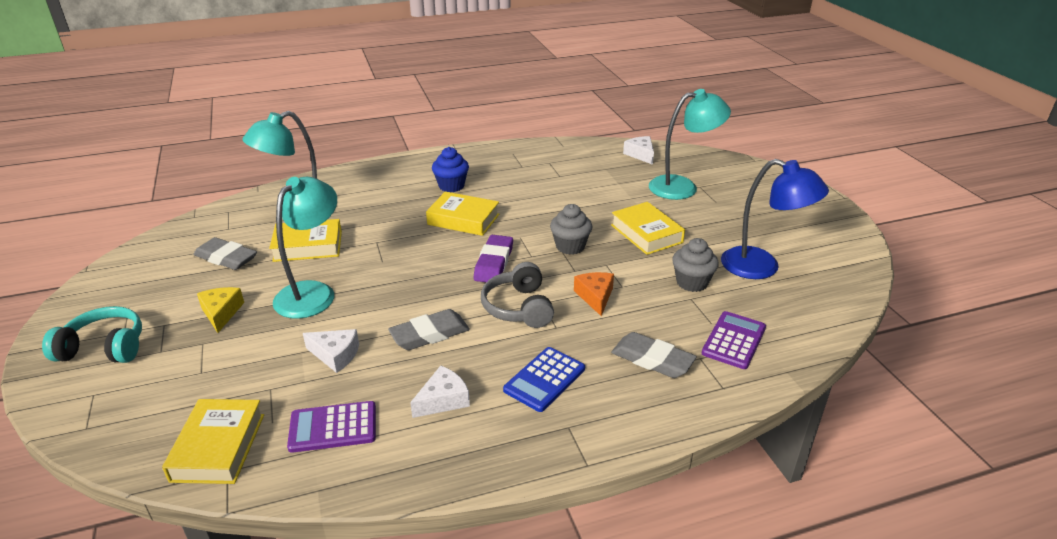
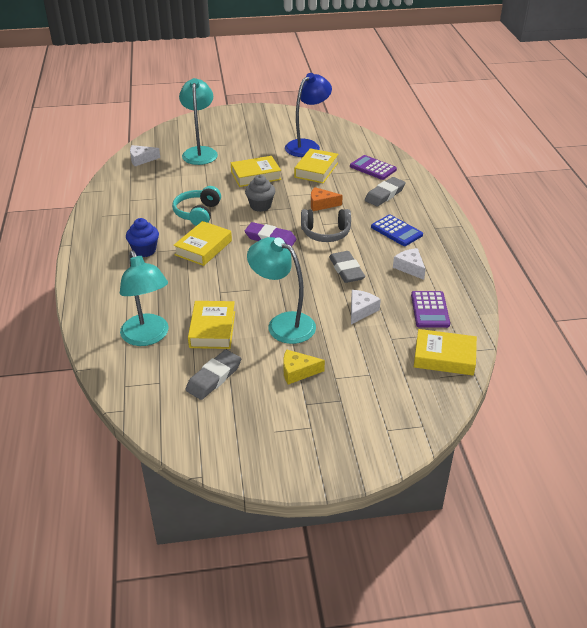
camera: 80 degrees left, 5 degrees up
turquoise headphones [42,306,142,363] -> turquoise headphones moved to [172,186,221,226]
grey cupcake [672,238,719,292] -> yellow book [294,148,338,183]

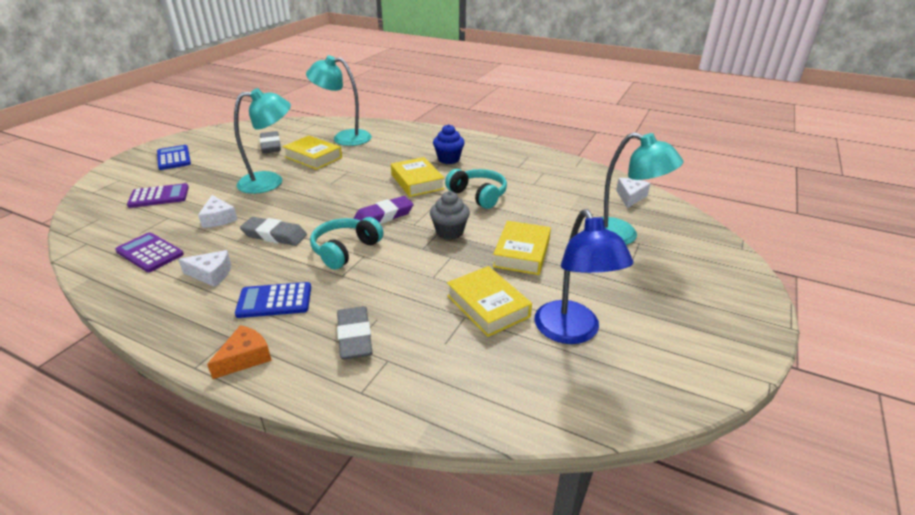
camera: 125 degrees right, 5 degrees down
yellow cheese [283,349,325,385] -> none
grey headphones [301,209,351,242] -> turquoise headphones [310,217,383,270]
orange cheese [311,187,343,211] -> orange cheese moved to [207,325,272,379]
purple calculator [350,155,397,180] -> purple calculator moved to [127,183,189,208]
yellow book [414,329,477,375] -> none
none -> blue calculator [157,145,191,170]

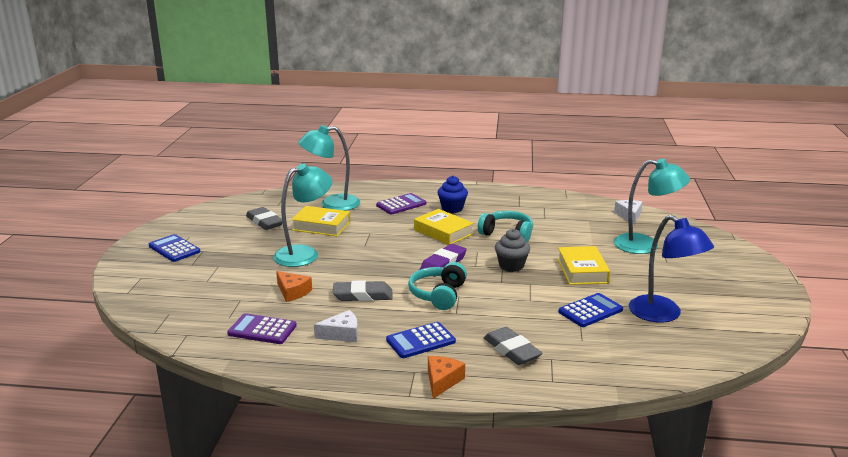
camera: 20 degrees left, 10 degrees down
purple calculator [127,183,189,208] -> purple calculator moved to [376,193,426,214]
white cheese [198,195,238,228] -> orange cheese [276,271,312,302]
yellow book [447,266,532,337] -> blue calculator [558,293,623,327]

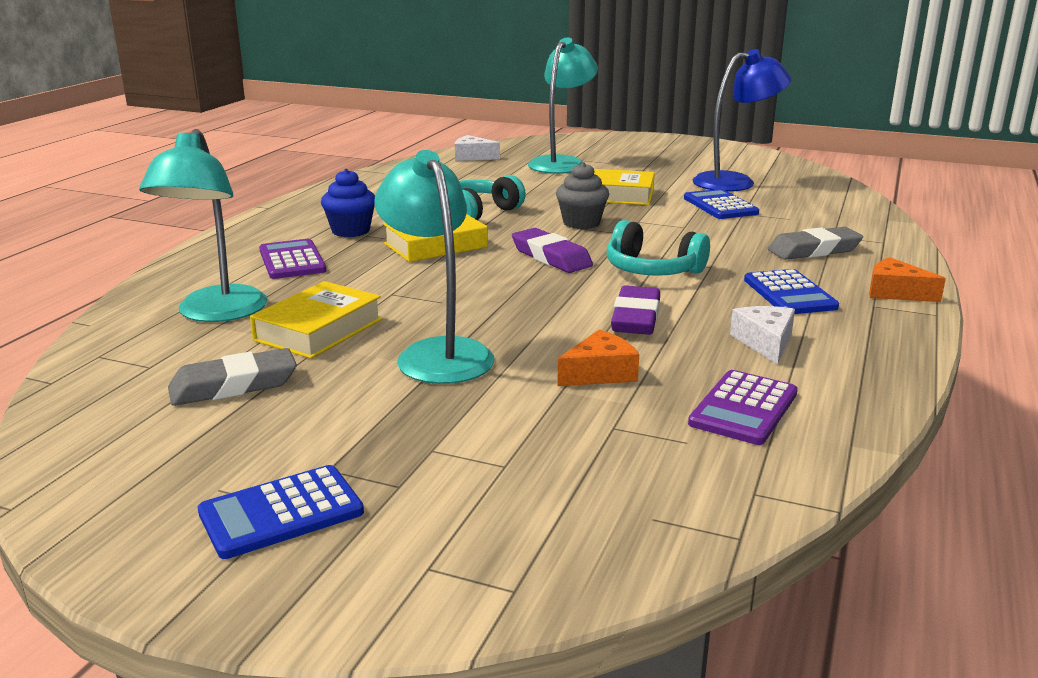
camera: 75 degrees left, 0 degrees up
grey eraser [333,280,393,301] -> purple eraser [611,285,660,335]

